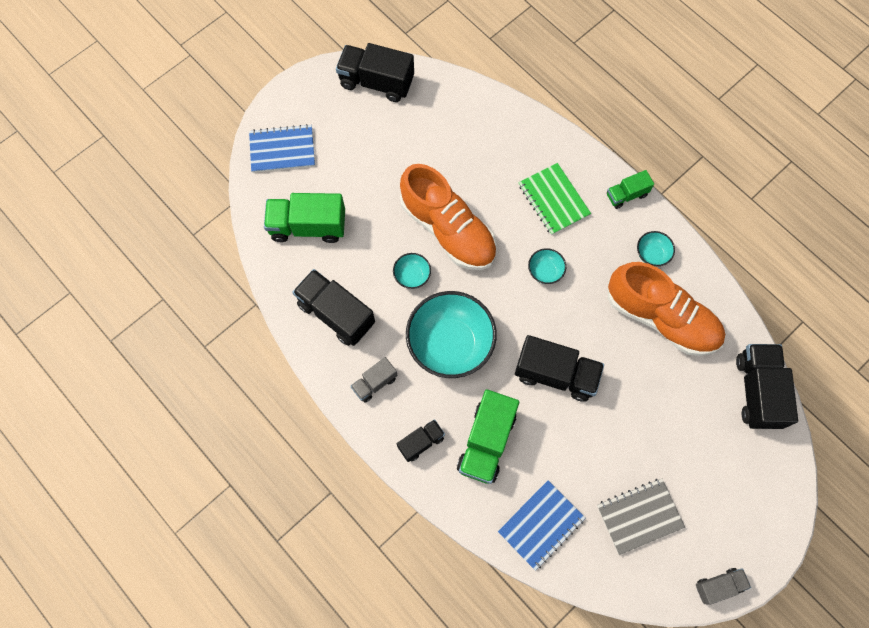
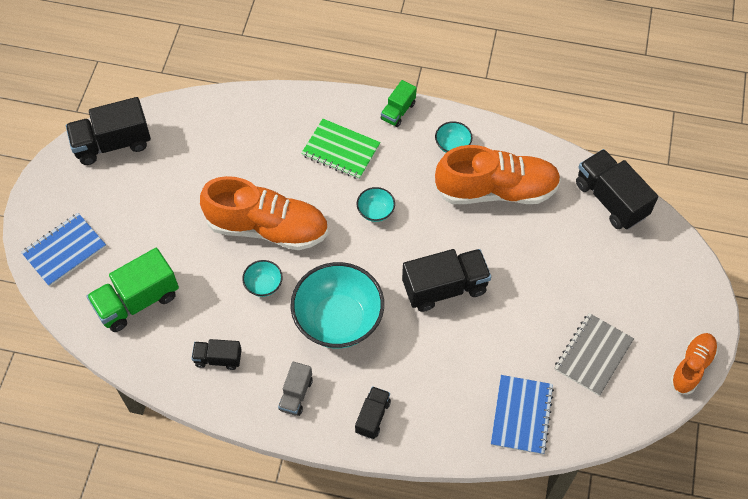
camera: 35 degrees left, 10 degrees down
black truck [292,269,375,346] -> black truck [191,339,242,370], size x0.55
green truck [457,389,519,484] -> none
grey truck [696,568,751,605] -> orange shoe [670,333,718,395]

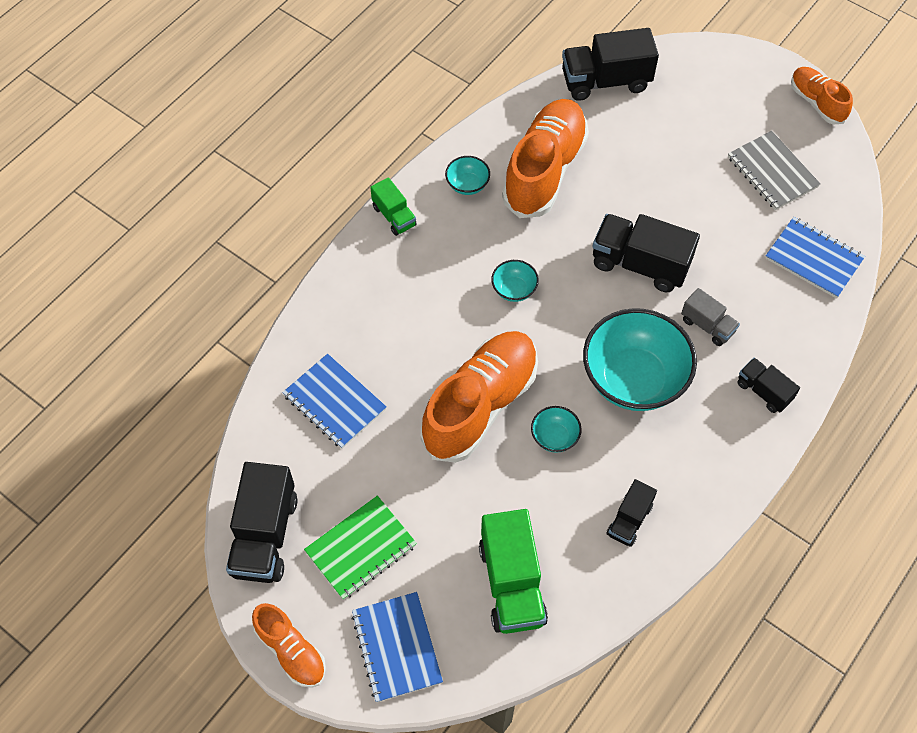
camera: 65 degrees left, 0 degrees up
grey truck [278,361,313,416] -> grey truck moved to [681,288,740,346]
green notebook [301,119,381,180] -> green notebook moved to [304,496,417,600]
black truck [402,249,491,312] -> black truck turned 75 degrees counterclockwise [593,214,700,292]
none -> orange shoe [252,603,326,688]
none -> blue notebook [282,354,387,449]

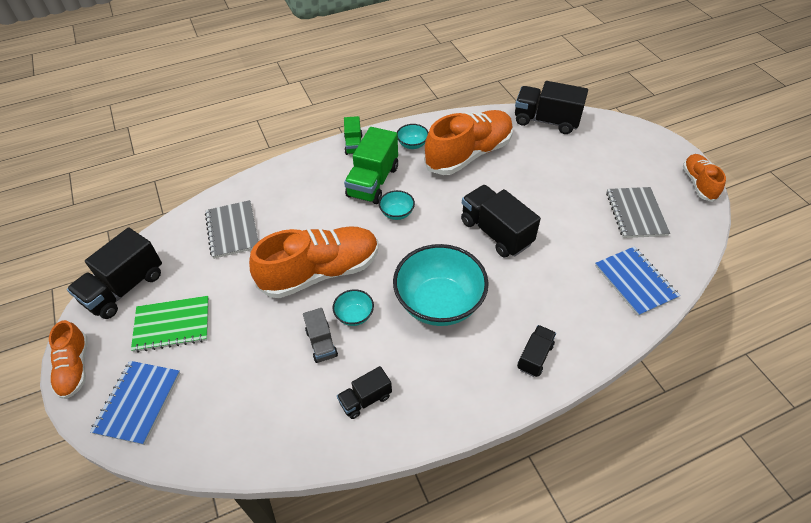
camera: 30 degrees right, 10 degrees down
blue notebook [282,354,387,449] -> grey notebook [205,200,258,259]
green truck [479,509,548,634] -> green truck moved to [344,127,398,204]
grey truck [681,288,740,346] -> grey truck moved to [303,308,338,363]
black truck [738,358,800,413] -> black truck turned 45 degrees clockwise [517,325,556,377]

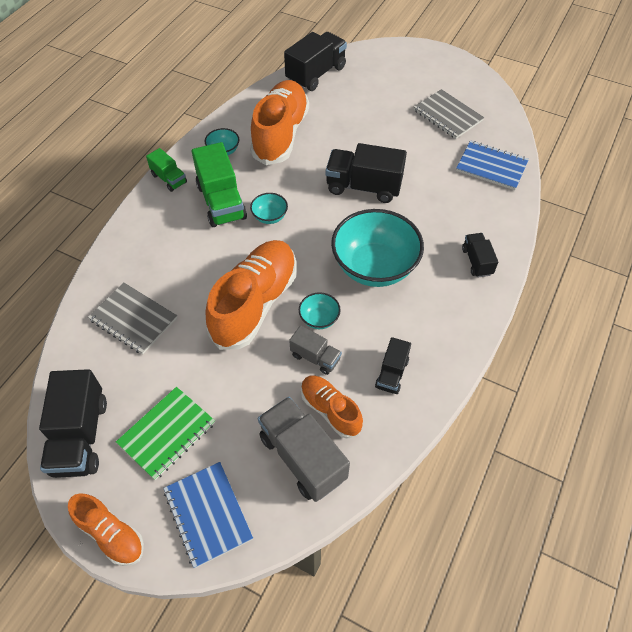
camera: 40 degrees left, 5 degrees up
black truck [515,81,588,134] -> black truck turned 150 degrees clockwise [284,32,347,91]
orange shoe [683,154,726,202] -> orange shoe moved to [301,375,363,439]
none -> grey truck [258,397,350,502]

